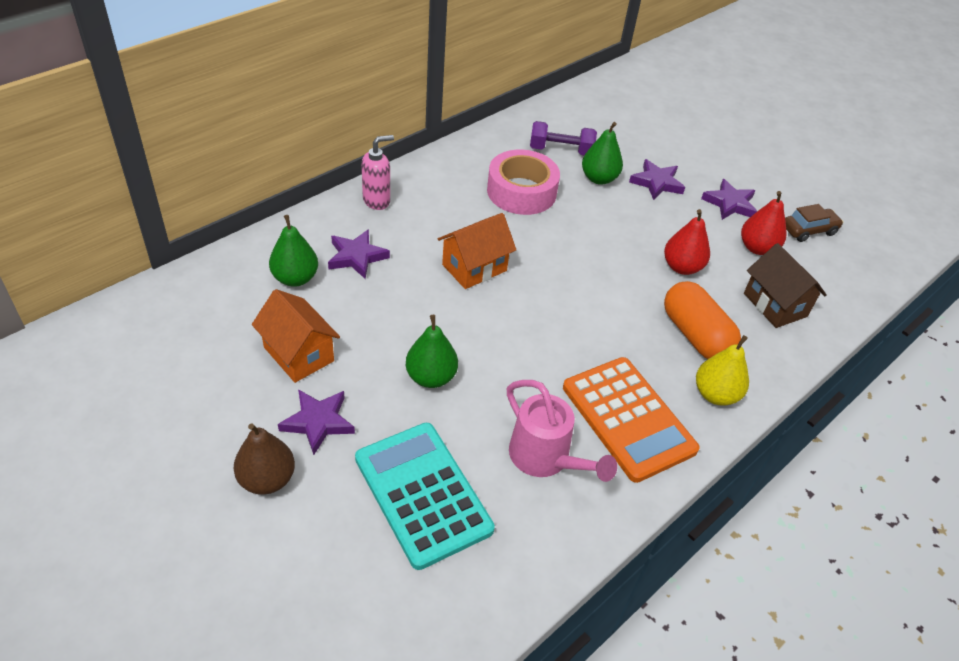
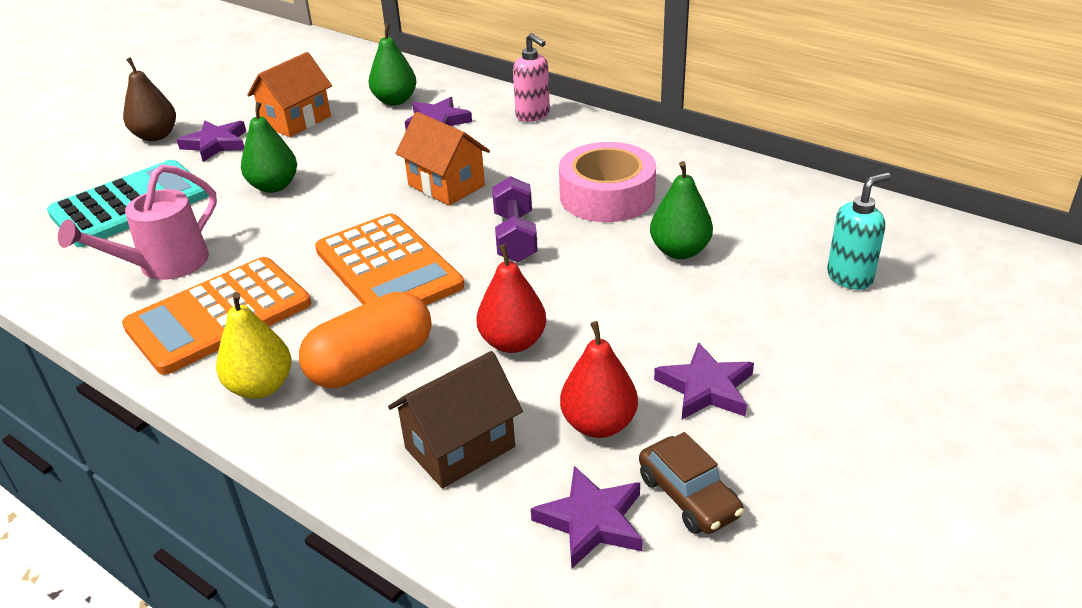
camera: 85 degrees right, 10 degrees down
purple dumbbell [530,121,597,155] -> purple dumbbell moved to [492,176,538,262]
purple star [629,159,685,200] -> purple star moved to [531,466,643,568]
none -> orange calculator [315,213,464,305]
none -> turquoise soap dispenser [827,173,891,290]

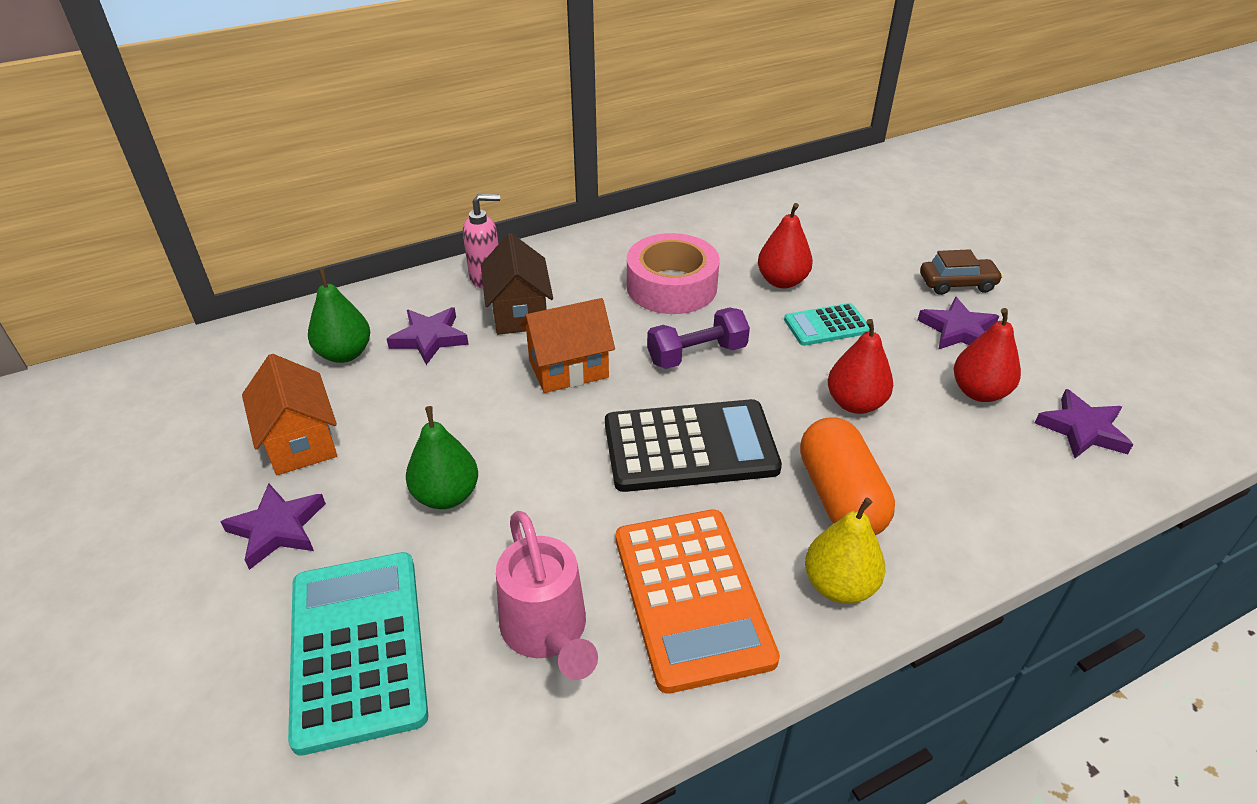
camera: 65 degrees left, 5 degrees up
brown pear [123,57,176,141] -> none
orange calculator [315,213,464,305] -> black calculator [605,399,782,492]
brown house [388,351,523,489] -> brown house moved to [481,233,553,335]
purple dumbbell [492,176,538,262] -> purple dumbbell turned 45 degrees counterclockwise [647,307,750,369]
brown car [639,432,744,534] -> brown car moved to [920,249,1003,295]
green pear [650,161,713,259] -> red pear [758,203,813,288]
turquoise soap dispenser [827,173,891,290] -> none
none -> turquoise calculator [784,303,870,346]

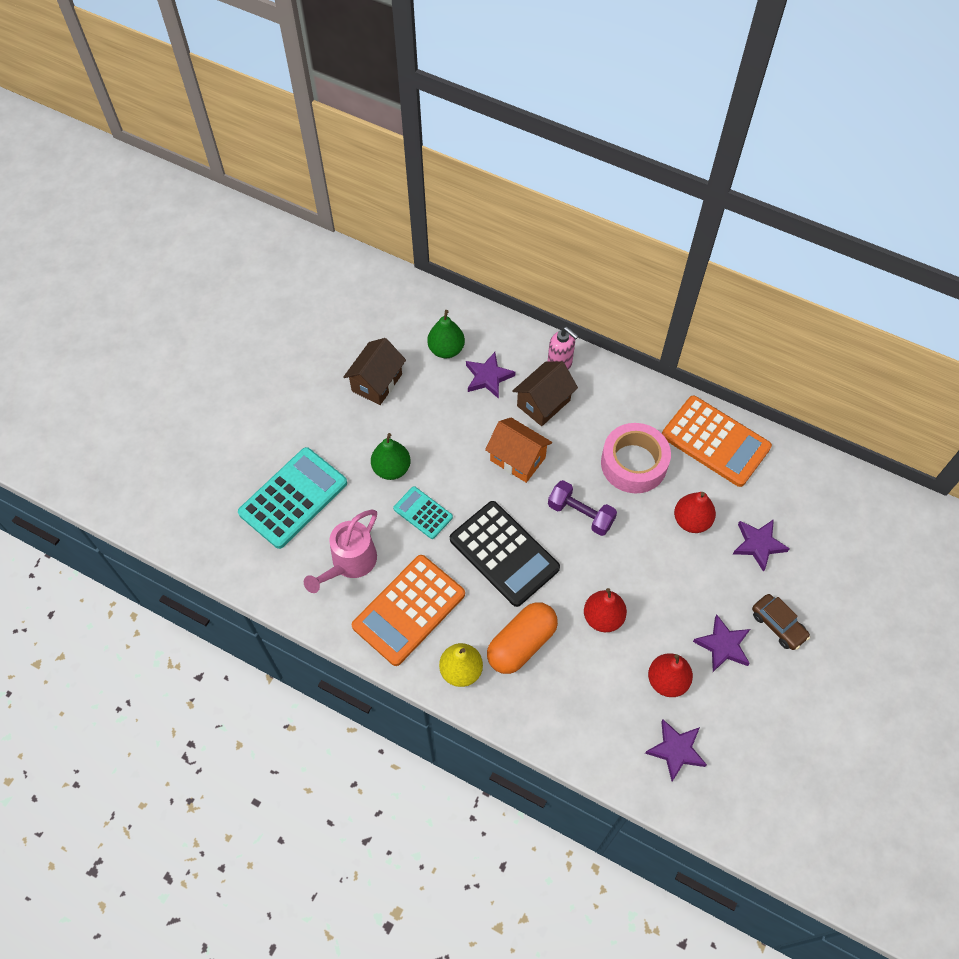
camera: 55 degrees right, 20 degrees up
purple star [220,483,326,570] -> purple star moved to [733,519,790,572]
orange house [242,354,337,475] -> brown house [343,338,406,405]
turquoise calculator [784,303,870,346] -> turquoise calculator moved to [393,486,453,539]
none -> orange calculator [662,396,772,487]

